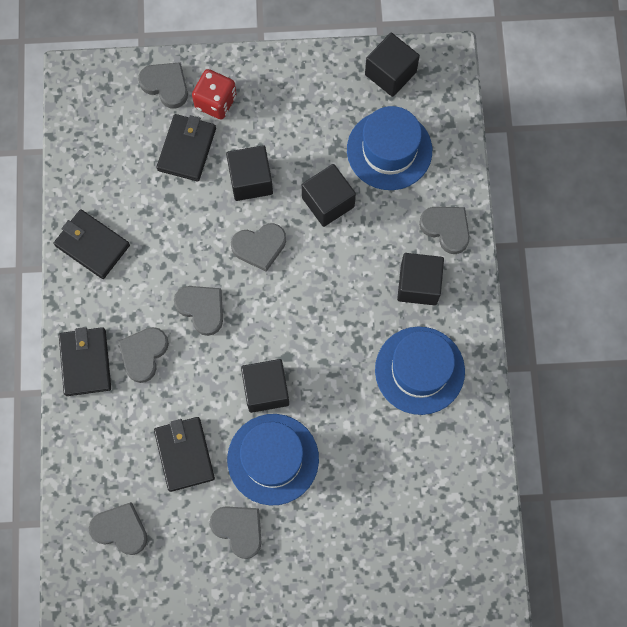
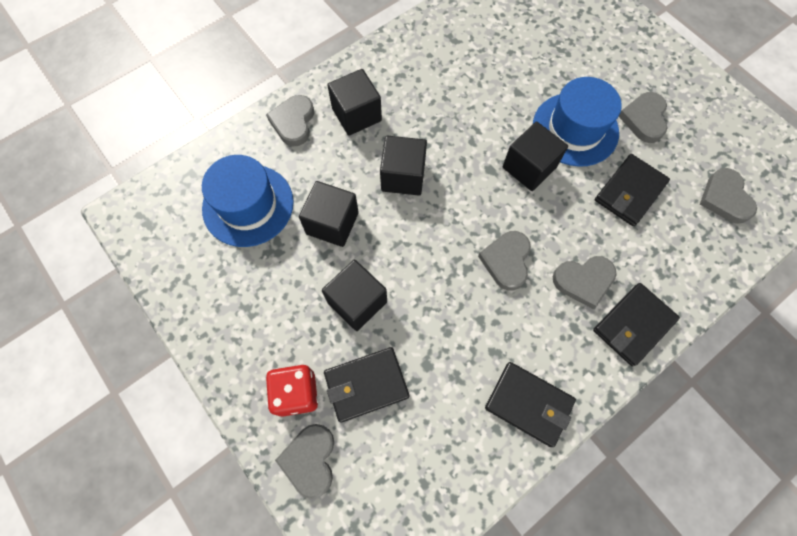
camera: 125 degrees left, 5 degrees down
black wallet [54,209,130,279] -> black wallet turned 60 degrees counterclockwise [485,362,576,447]
grey heart [231,223,286,272] -> none
black cube [365,33,420,97] -> black cube moved to [380,136,427,195]
blue hat [375,327,465,415] -> none

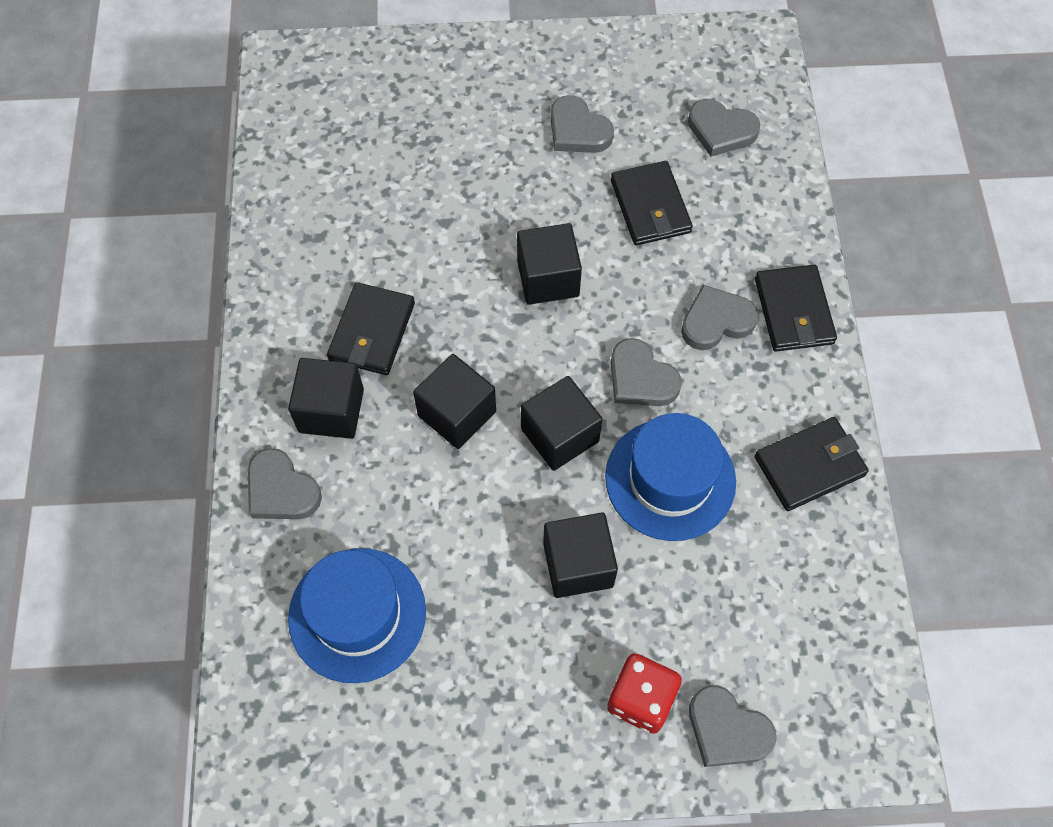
camera: 55 degrees left, 5 degrees down
black cube [299,181,359,247] -> black cube moved to [521,376,602,471]
black wallet [324,347,409,423] -> black wallet moved to [327,282,415,375]
blue hat [533,77,621,167] -> blue hat moved to [605,413,736,541]
grey heart [553,256,617,309] -> grey heart turned 135 degrees counterclockwise [681,285,759,350]

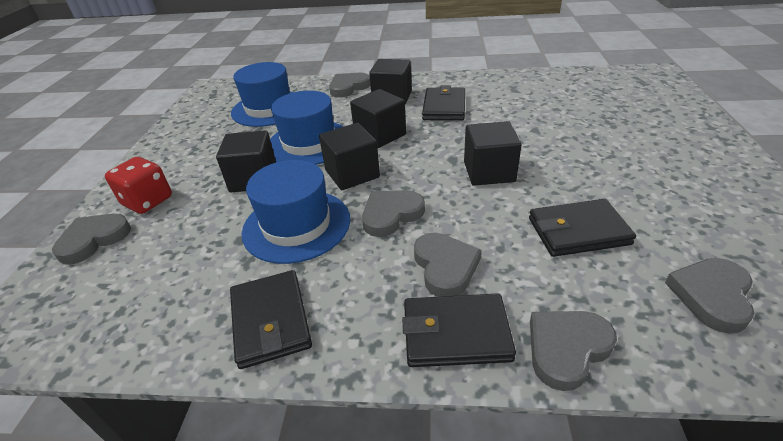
camera: 100 degrees right, 25 degrees down
black wallet [327,282,415,375] -> black wallet turned 75 degrees clockwise [422,85,465,121]
grey heart [551,95,614,153] -> grey heart moved to [530,311,617,391]
none -> blue hat [270,90,344,165]

